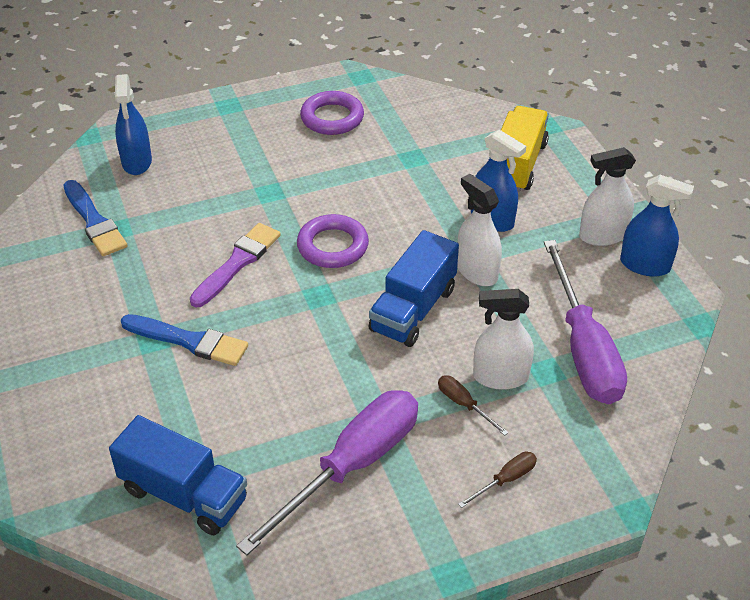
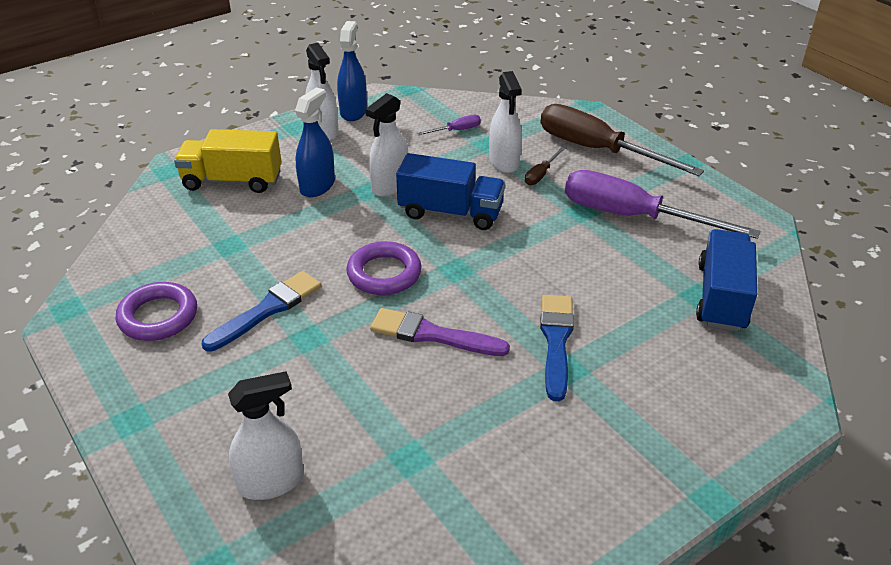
camera: 105 degrees left, 5 degrees down
blue brush [63,180,128,256] -> blue brush moved to [202,271,321,352]
blue spray bottle [115,74,152,175] -> white spray bottle [228,371,304,500]
brown screwdriver [458,452,537,508] -> brown screwdriver [541,104,704,176], size x2.47
purple screwdriver [544,240,627,404] -> purple screwdriver [416,115,481,135], size x0.41

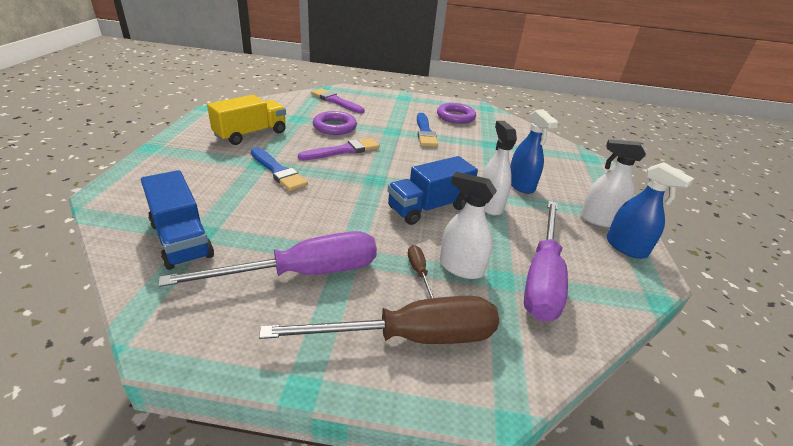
camera: 130 degrees right, 5 degrees down
yellow truck [174,129,282,193] -> yellow truck moved to [207,95,286,145]
white spray bottle [228,371,304,500] -> purple brush [311,88,365,113]
purple ring [346,241,422,295] -> purple ring moved to [313,111,357,135]
purple screwdriver [416,115,481,135] -> purple screwdriver [524,201,568,322], size x2.47

